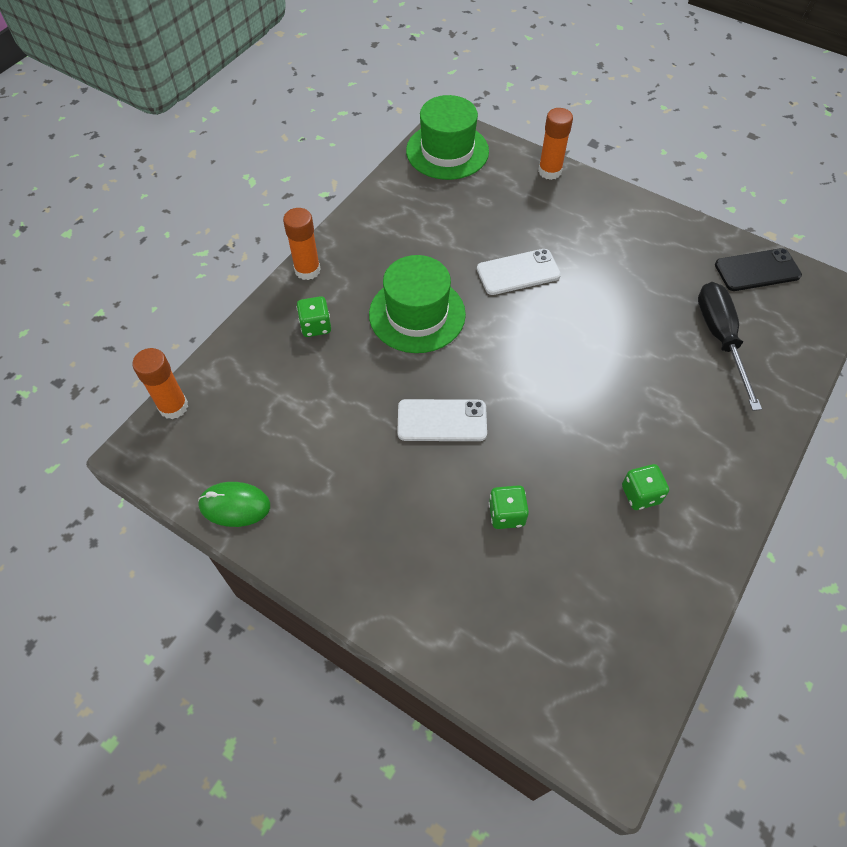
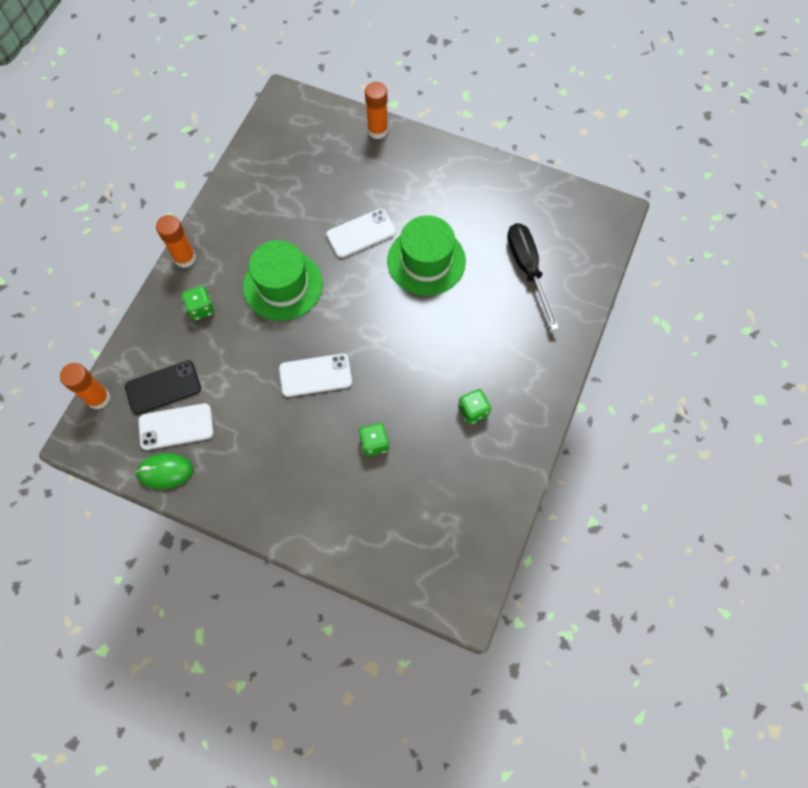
camera: 10 degrees left, 10 degrees up
green hat [406,95,489,180] -> green hat moved to [387,215,466,296]
black phone [715,248,802,291] -> black phone moved to [125,360,201,415]
none -> white phone [138,403,214,450]

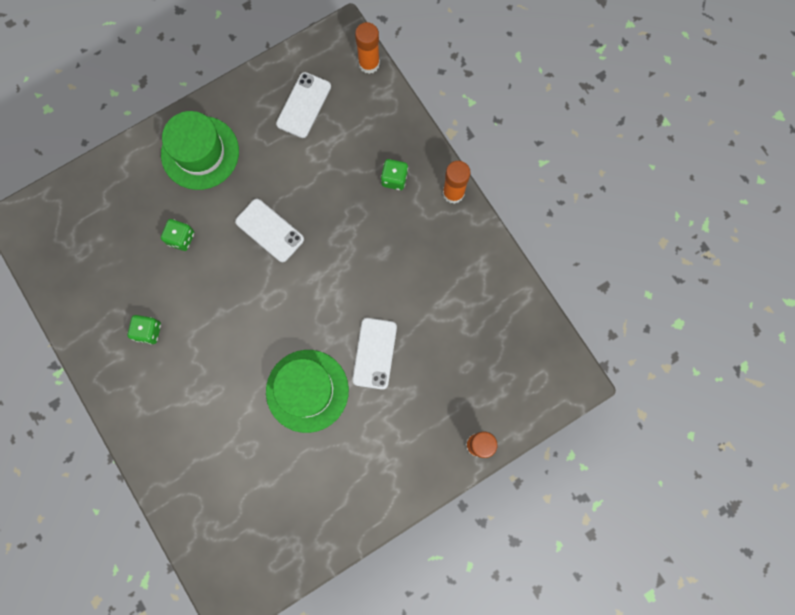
camera: 125 degrees right, 10 degrees up
black phone [125,360,201,415] -> none
green mouse [136,453,193,489] -> none
green hat [243,240,323,321] -> green hat moved to [161,111,239,190]
white phone [279,353,352,397] -> white phone turned 75 degrees counterclockwise [235,199,304,262]
black screwdriver [507,223,559,331] -> none

